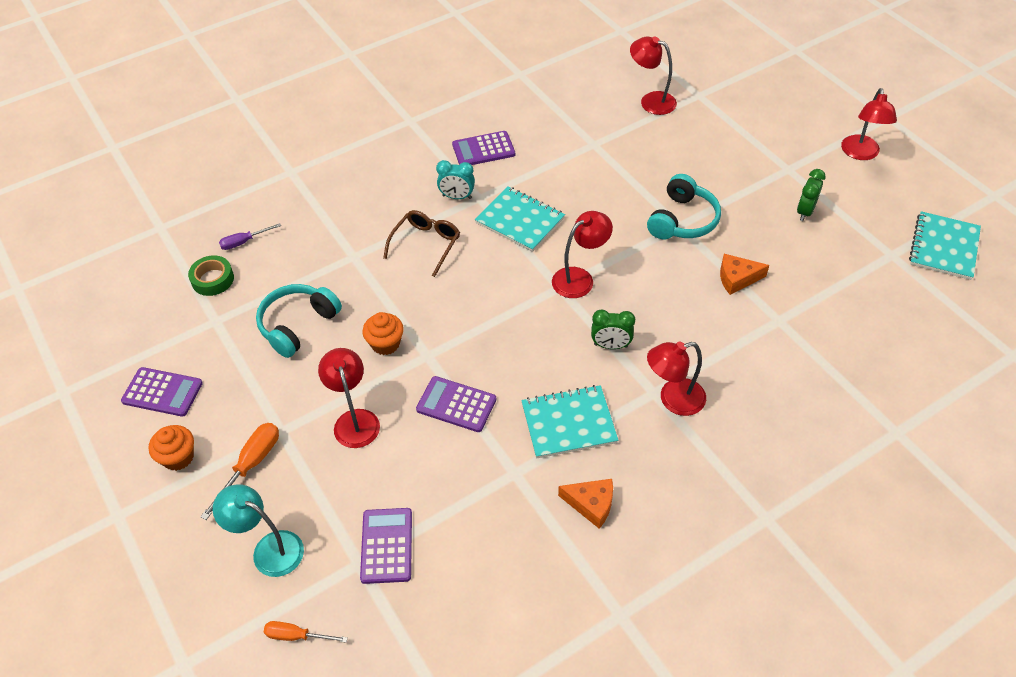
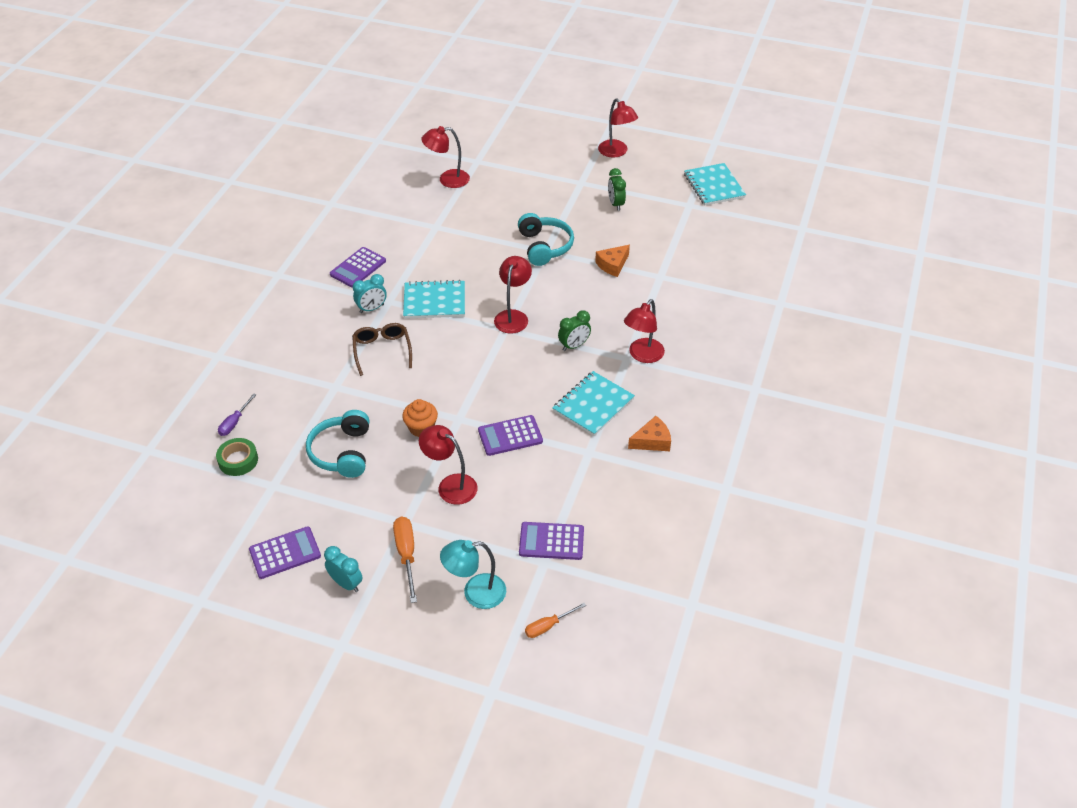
camera: 40 degrees left, 5 degrees down
orange cupcake [149,425,194,471] -> turquoise clock [324,546,363,592]
purple calculator [360,508,412,584] -> purple calculator turned 45 degrees counterclockwise [519,522,584,560]

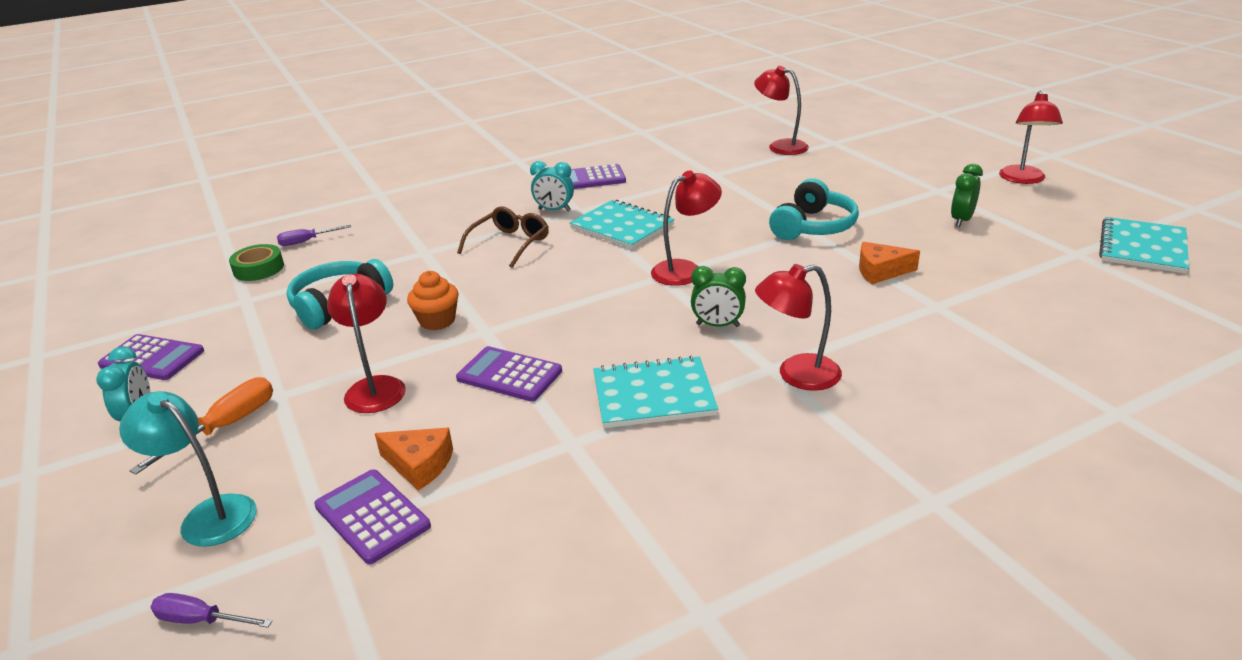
camera: 45 degrees right, 15 degrees down
orange screwdriver [525,603,586,638] -> purple screwdriver [151,593,272,628]
orange cheese [628,416,671,451] -> orange cheese moved to [375,428,453,491]

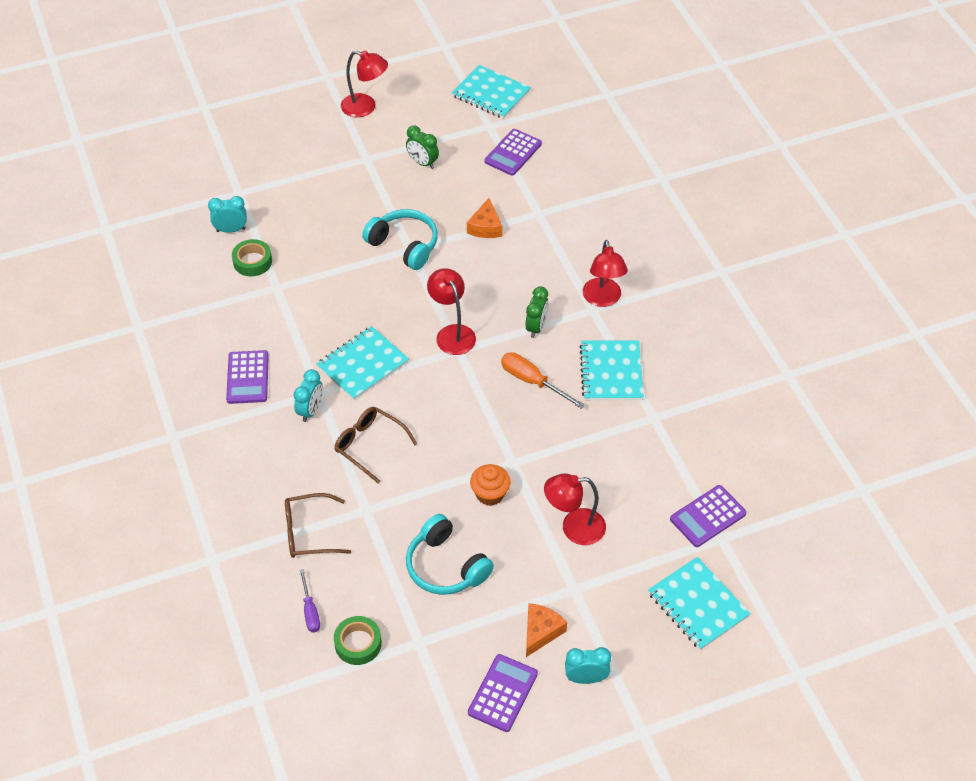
camera: 85 degrees left, 20 degrees up
turquoise lamp [119,391,257,547] -> turquoise notebook [648,557,751,650]
orange screwdriver [129,377,273,475] -> orange screwdriver moved to [501,352,585,409]
purple screwdriver [151,593,272,628] -> none
orange cheese [375,428,453,491] -> orange cheese moved to [526,603,567,657]
purple calculator [456,346,562,402] -> purple calculator moved to [485,129,542,176]
red lamp [754,66,809,155] -> turquoise clock [208,196,247,233]
none -> green tape [232,239,272,276]
none -> brown glasses [285,493,351,558]

